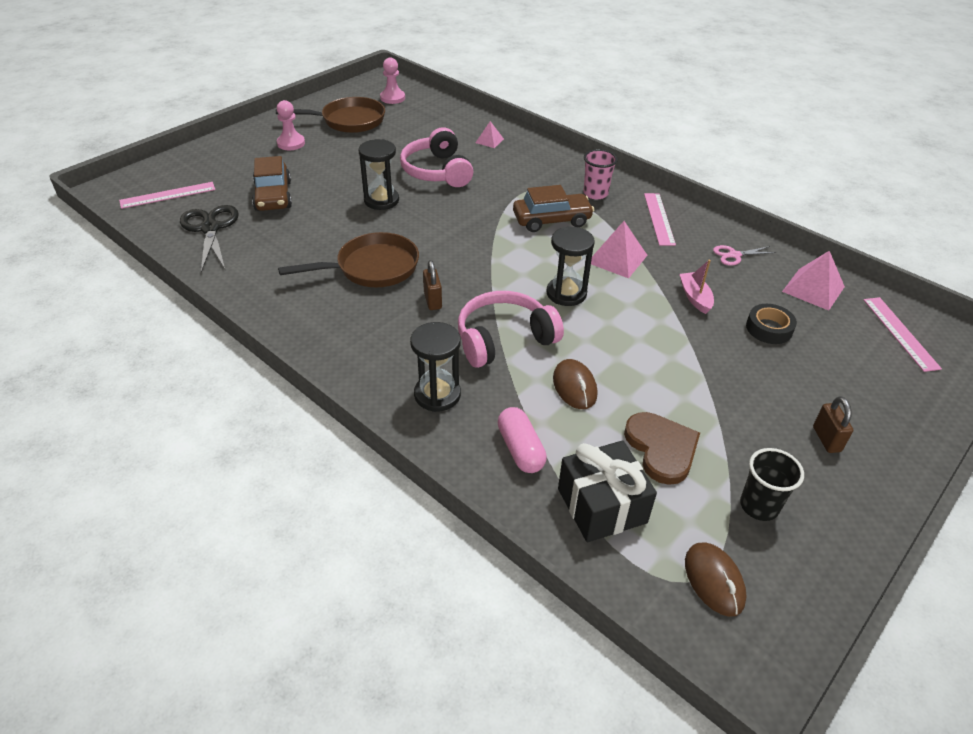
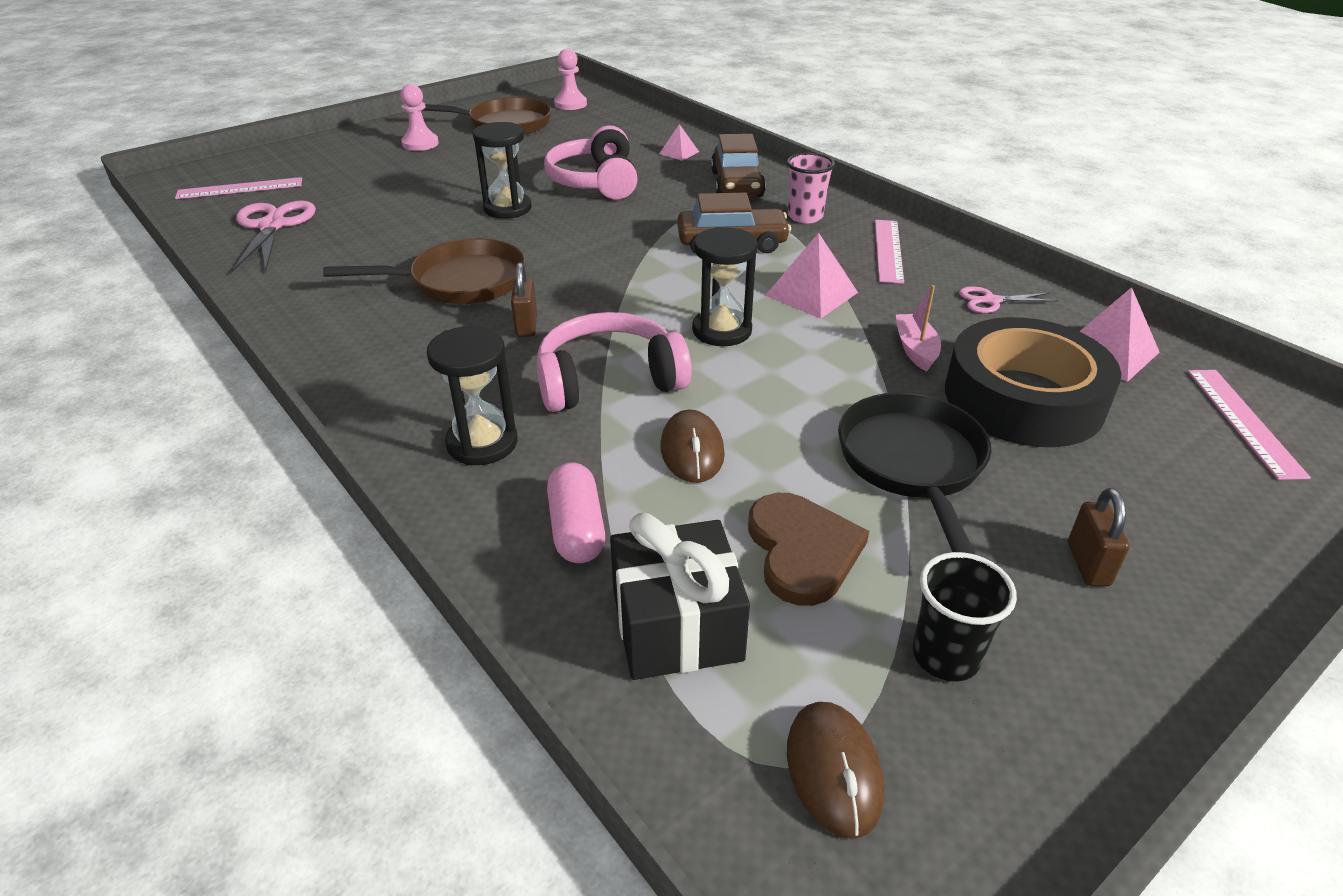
camera: 10 degrees right, 5 degrees down
black scissors [180,205,239,272] -> pink scissors [232,200,316,272]
brown car [252,156,292,211] -> brown car moved to [711,134,766,197]
black tape [746,304,797,344] -> black tape [945,317,1121,447], size x2.17
none -> black pan [838,392,991,555]

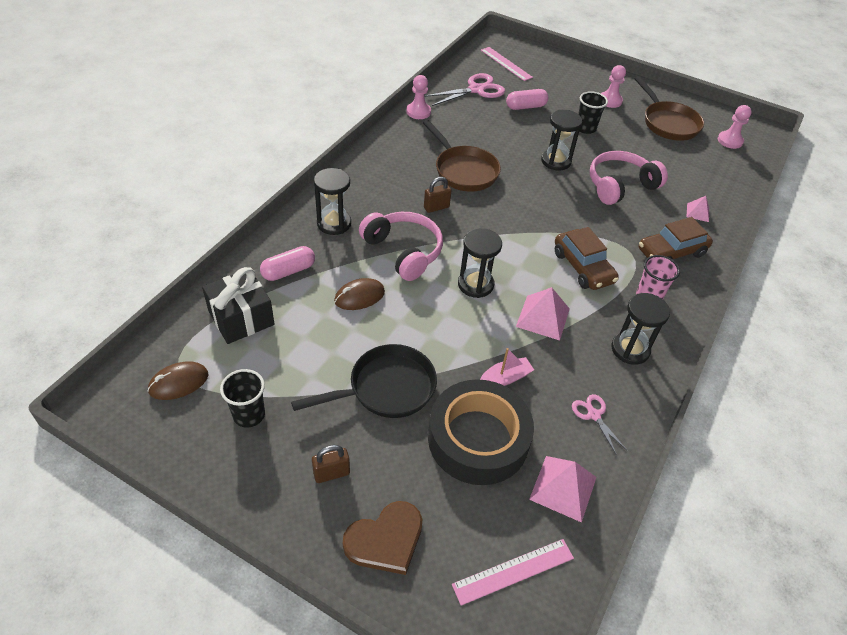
camera: 65 degrees right, 10 degrees up
brown heart [748,493,869,606] -> brown heart moved to [343,501,422,575]
pink ruler [875,220,904,284] -> black hourglass [611,293,670,365]
none -> pink pawn [406,75,431,119]
none -> pink capsule [506,89,548,110]
none -> black cup [578,91,608,134]

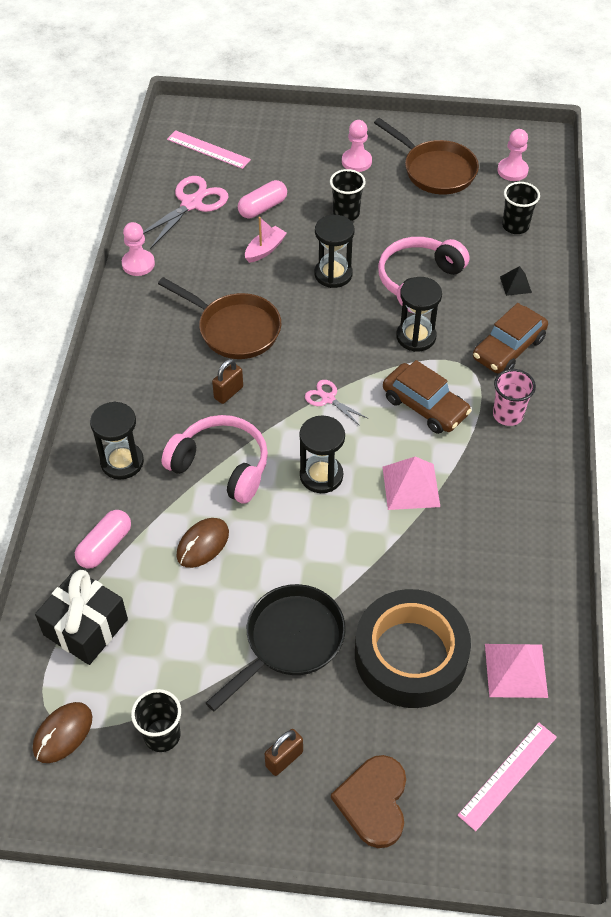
camera: 20 degrees left, 5 degrees up
brown heart [343,501,422,575] -> brown heart turned 150 degrees clockwise [331,755,406,848]
pink boat [480,348,534,386] -> pink boat moved to [245,217,287,263]
pink scissors [572,394,627,454] -> pink scissors moved to [305,380,369,426]
black hourglass [611,293,670,365] -> black hourglass moved to [396,277,442,352]
pink pyramid [686,196,709,222] -> black pyramid [500,266,532,296]
none -> black cup [502,182,540,234]

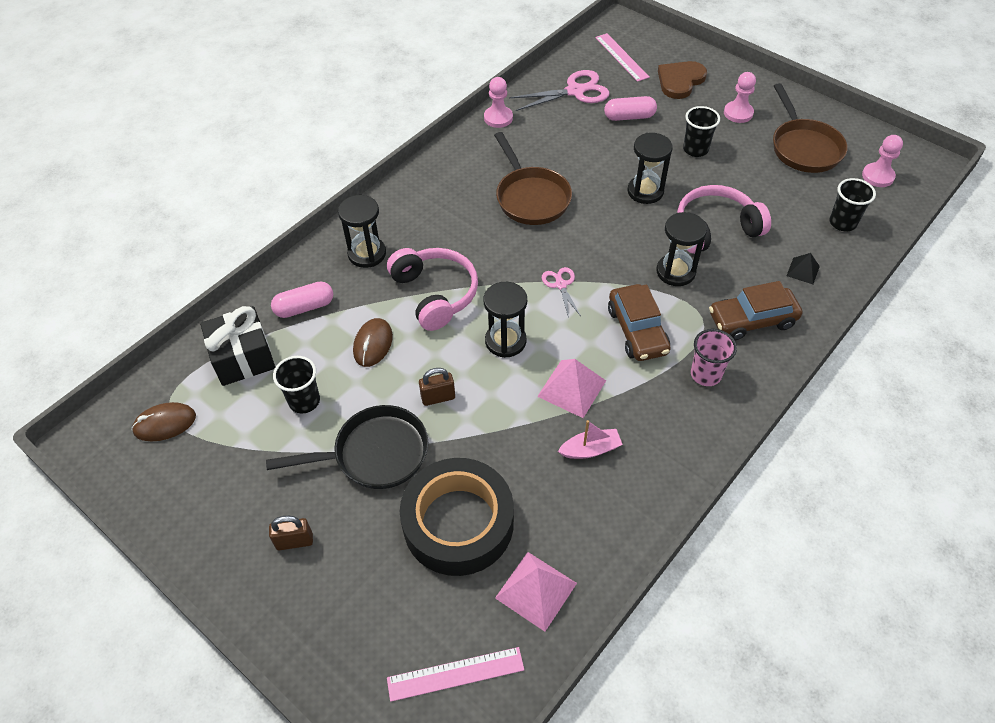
camera: 35 degrees right, 0 degrees up
black cup [131,689,181,752] -> black cup moved to [273,356,320,413]
brown mouse [176,518,229,568] -> brown mouse turned 60 degrees counterclockwise [353,318,393,367]
brown padlock [212,359,243,404] -> brown padlock moved to [419,368,455,406]
pink boat [245,217,287,263] -> pink boat moved to [558,420,623,459]
brown heart [331,755,406,848] -> brown heart moved to [658,61,707,99]

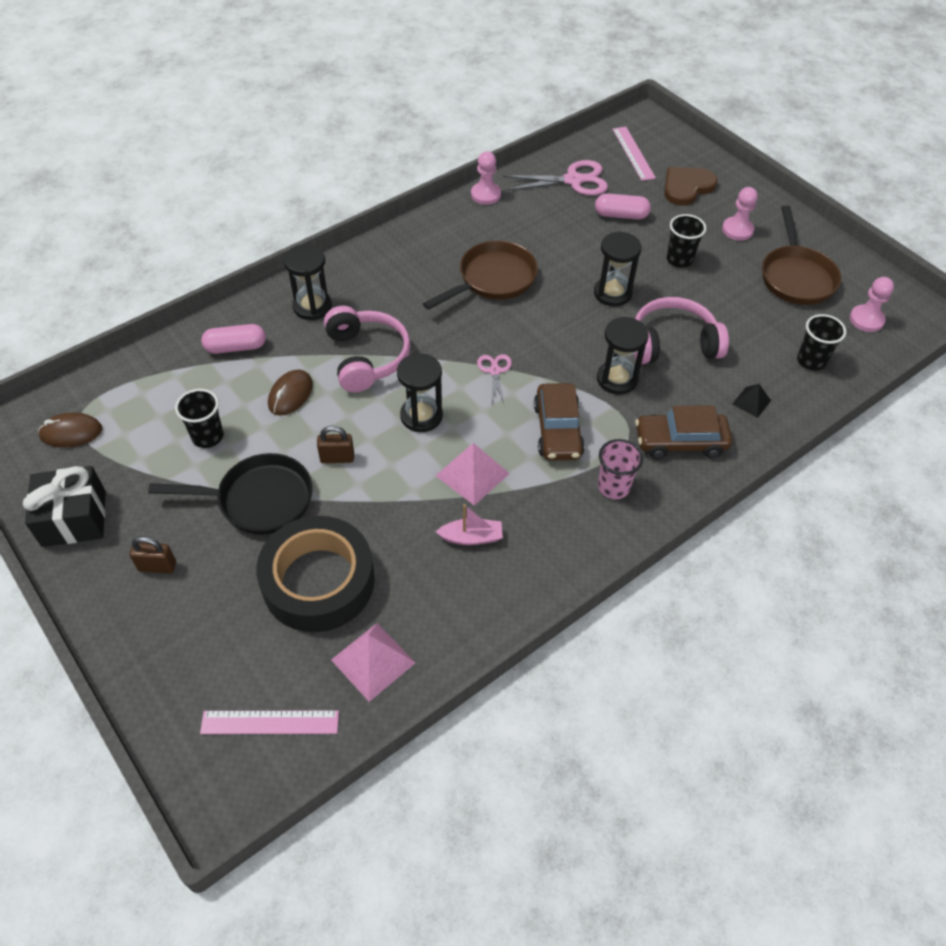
camera: 10 degrees right, 0 degrees up
black gift [200,306,275,386] -> black gift moved to [23,466,106,547]
brown pan [494,132,572,225] -> brown pan turned 120 degrees counterclockwise [423,240,538,310]

